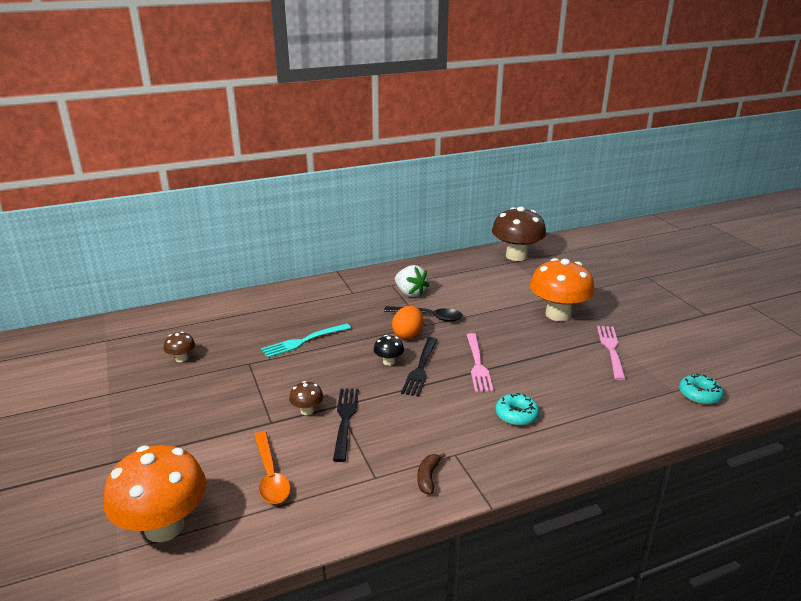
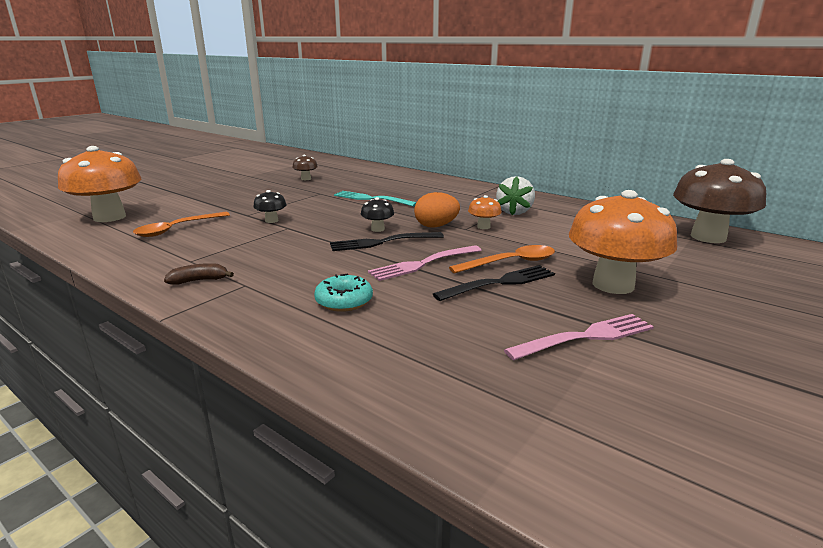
camera: 60 degrees right, 5 degrees down
brown mushroom [289,381,323,415] -> black mushroom [253,190,287,223]
black fork [333,389,359,462] -> black fork moved to [433,265,555,301]
black spoon [384,306,463,322] -> orange mushroom [468,195,502,229]
turquoise donut [679,374,724,405] -> none
none -> orange spoon [449,245,555,274]

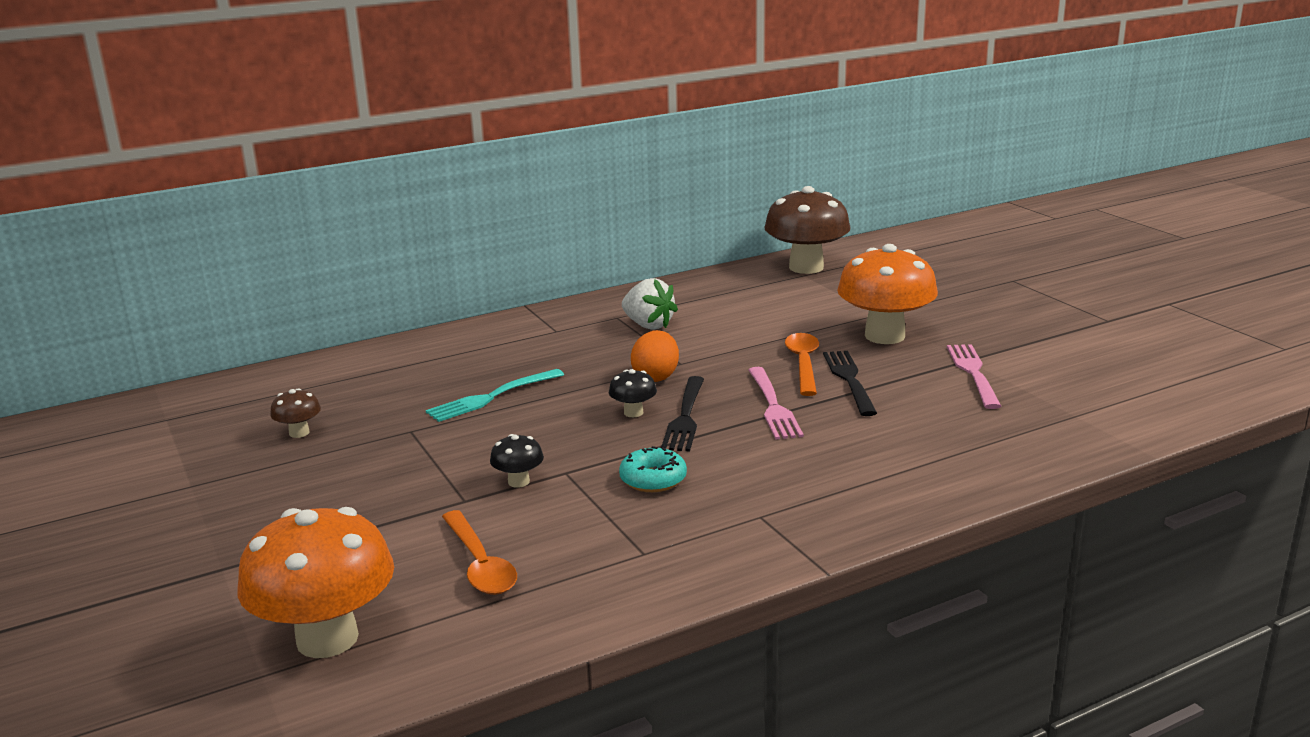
camera: 65 degrees left, 0 degrees up
brown banana [164,263,234,285] -> none
turquoise donut [314,273,373,312] -> turquoise donut moved to [619,446,687,492]
orange mushroom [468,195,502,229] -> none

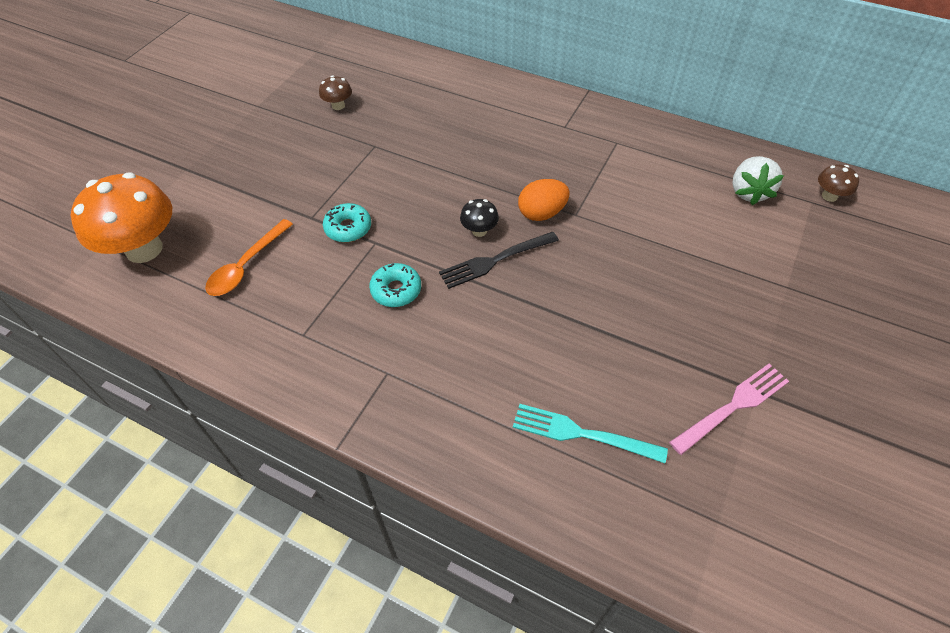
camera: 55 degrees right, 30 degrees up
turquoise fork [426,369,564,422] -> turquoise fork moved to [513,404,668,463]
black mushroom [490,434,544,488] -> turquoise donut [323,203,371,242]
white strawberry [622,278,678,330] -> white strawberry moved to [732,156,784,205]
pink fork [748,367,804,439] -> none
brown mushroom [764,186,851,274] -> brown mushroom [818,165,859,202], size x0.44
orange spoon [785,333,819,396] -> none
black fork [823,351,877,416] -> none
orange mushroom [837,244,938,344] -> none

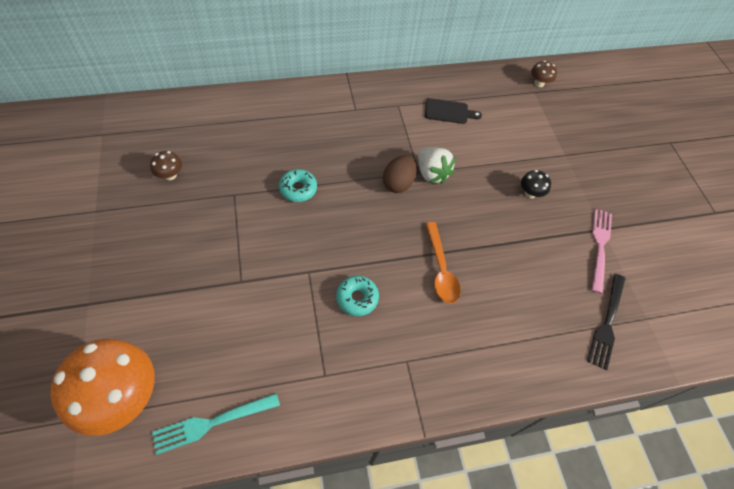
camera: 45 degrees left, 5 degrees up
orange spoon [205,219,293,296] -> orange spoon moved to [426,222,461,304]
turquoise donut [323,203,371,242] -> turquoise donut moved to [279,169,317,202]
black fork [439,232,559,289] -> black fork moved to [587,274,625,370]
black mushroom [460,199,499,237] -> black mushroom moved to [521,170,551,198]
turquoise fork [513,404,668,463] -> turquoise fork moved to [152,393,280,455]
orange egg [518,179,570,221] -> brown egg [383,156,417,193]
white strawberry [732,156,784,205] -> white strawberry moved to [418,147,456,184]
none -> black cutting board [425,98,482,124]

